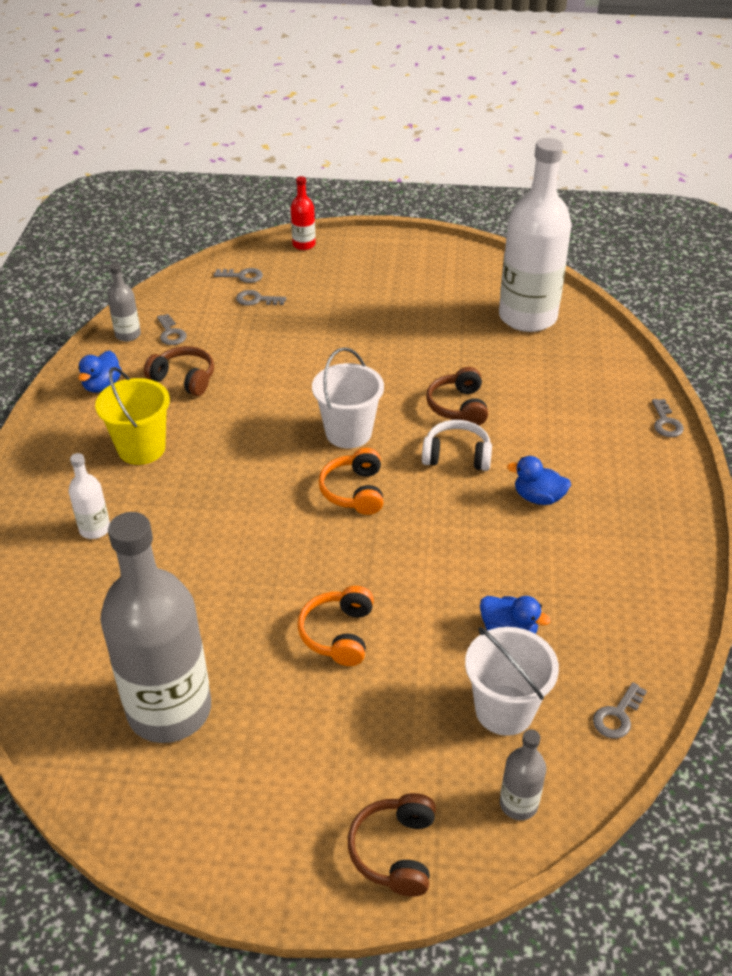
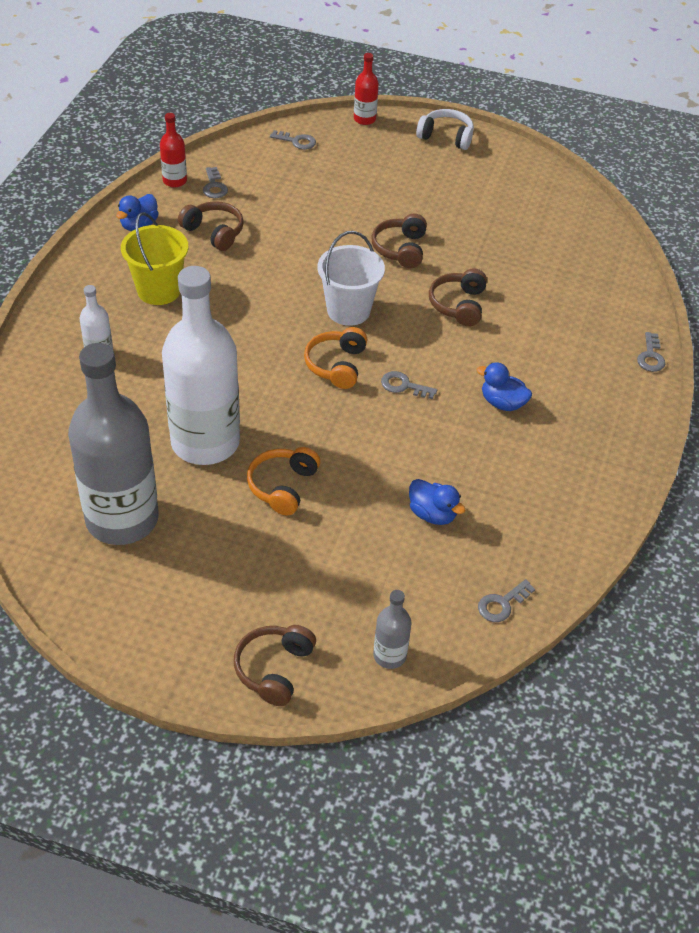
camera: 10 degrees right, 5 degrees up
grey bottle [108,263,141,342] -> red bottle [160,113,187,188]
grey key [236,290,286,306] -> grey key moved to [381,371,437,399]
white headphones [422,420,492,471] -> white headphones moved to [416,109,474,150]
white bucket [465,627,559,736] -> none
white bottle [499,138,572,332] -> white bottle moved to [162,266,240,465]
none -> brown headphones [372,214,427,268]

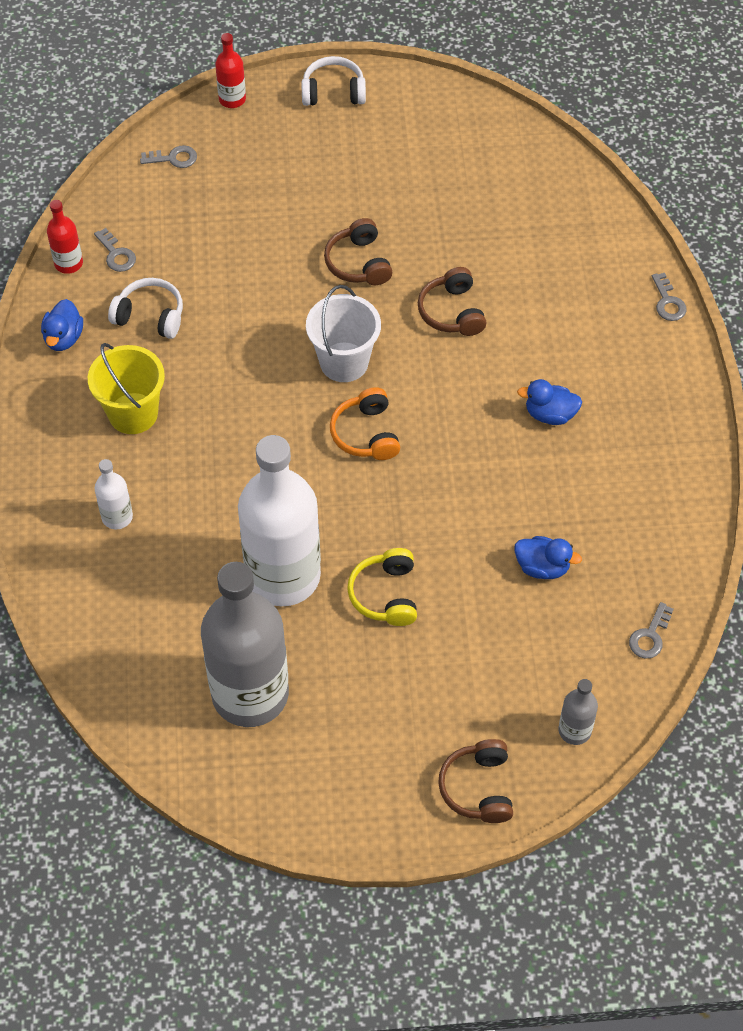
camera: 20 degrees left, 10 degrees up
brown headphones [178,201,244,251] -> white headphones [108,278,183,339]
orange headphones [247,447,320,515] -> yellow headphones [347,548,417,626]
grey key [381,371,437,399] -> none

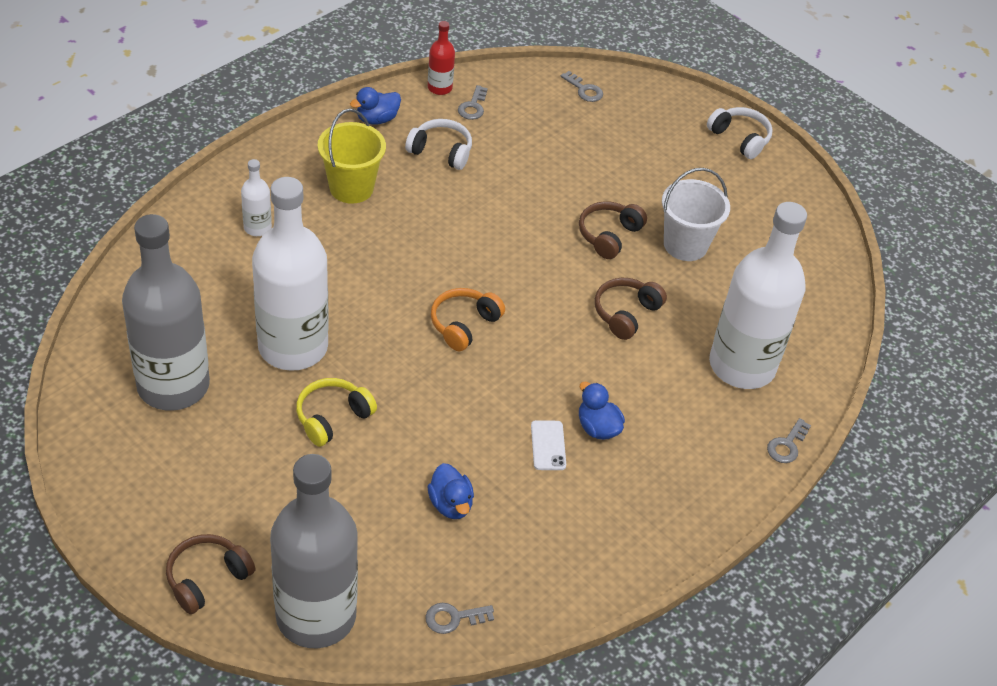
camera: 45 degrees right, 10 degrees down
white headphones [108,278,183,339] -> white headphones turned 45 degrees counterclockwise [405,119,472,170]
red bottle [215,33,246,108] -> none
white bucket [306,285,381,382] -> white bucket moved to [662,168,730,261]
grey bottle [558,679,598,745] -> grey bottle [270,454,358,648], size x2.34
none -> white phone [531,420,566,470]
none -> white bottle [709,202,807,389]

